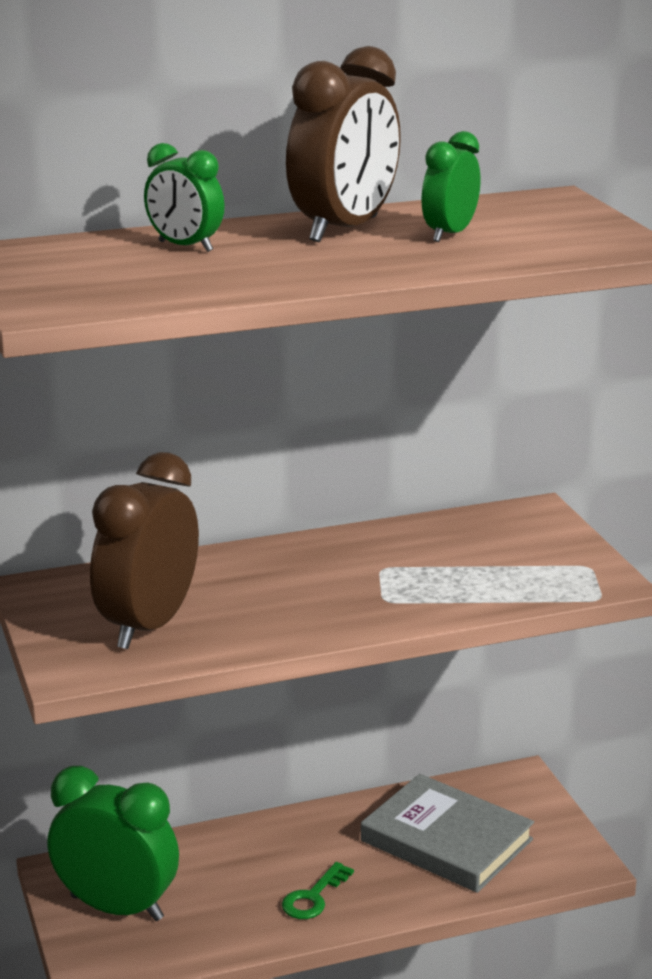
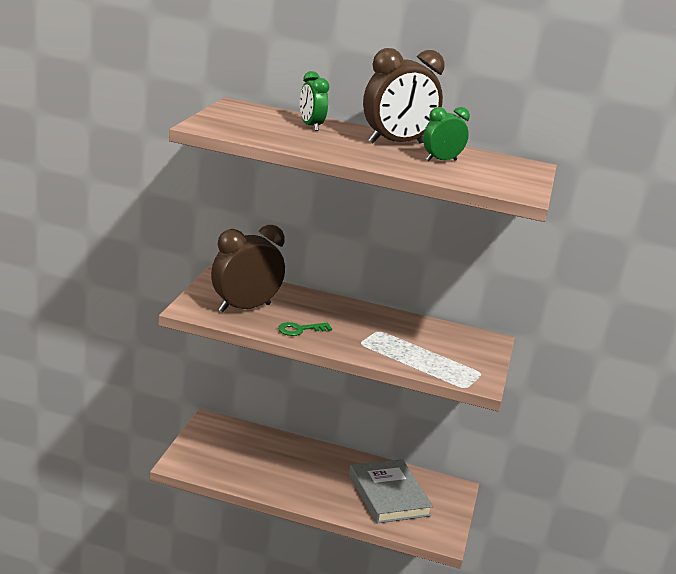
camera: 30 degrees right, 0 degrees up
green clock [47,766,179,921] -> none
green key [282,862,354,919] -> green key moved to [278,322,332,336]

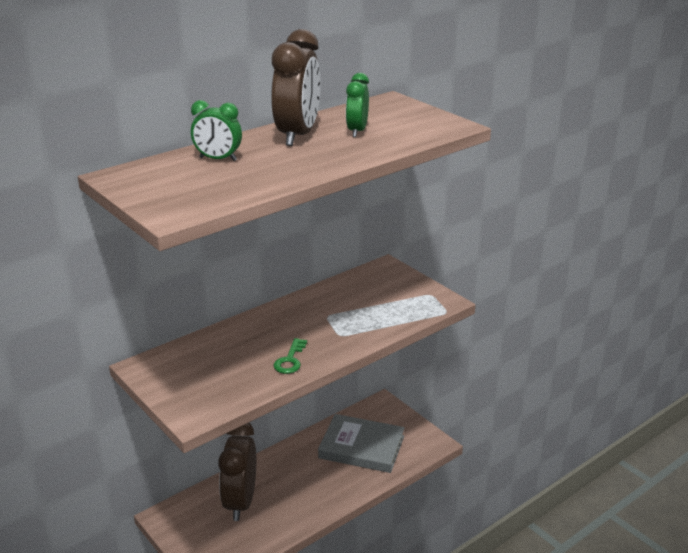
camera: 50 degrees left, 5 degrees up
brown clock [211,225,285,312] -> brown clock moved to [218,423,256,521]

